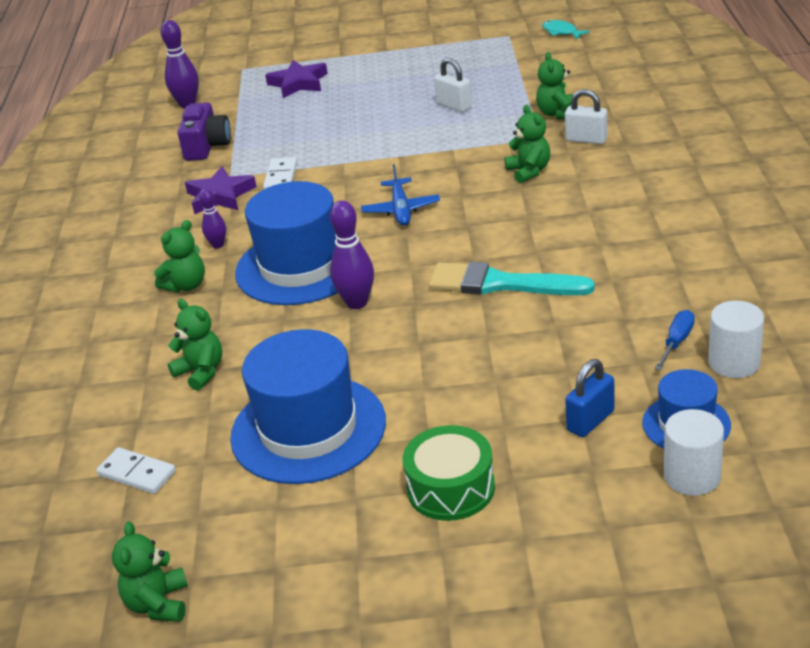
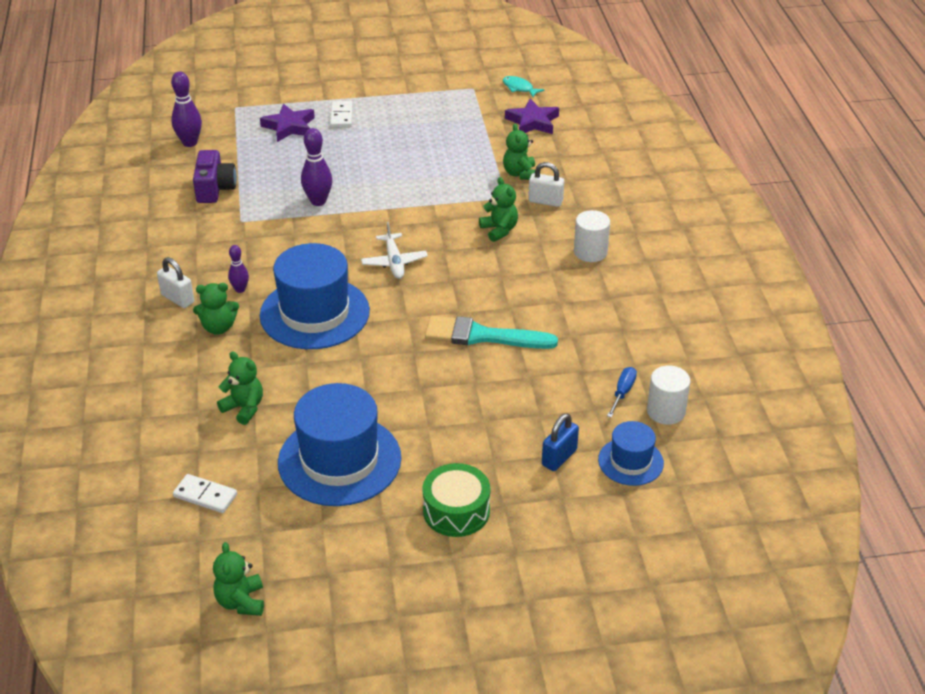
camera: 10 degrees left, 5 degrees up
green teddy bear [154,220,205,293] -> green teddy bear turned 45 degrees clockwise [193,283,239,335]
purple star [185,166,257,214] -> purple star moved to [505,99,559,134]
white domino [263,157,297,189] -> white domino moved to [330,101,353,128]
purple bowling pin [330,200,374,309] -> purple bowling pin moved to [301,128,332,206]
blue plane [361,164,440,226] -> white plane [361,222,428,279]
white padlock [434,58,472,112] -> white padlock moved to [157,257,194,308]
white cylinder [664,409,724,496] -> white cylinder moved to [574,210,610,262]

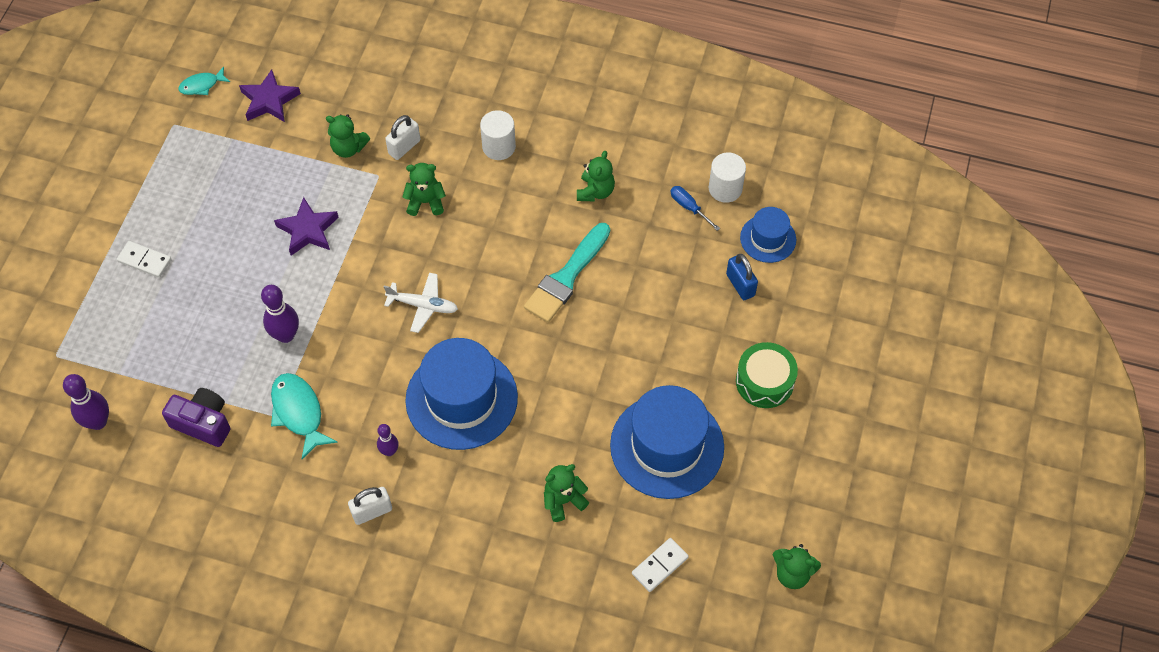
camera: 65 degrees left, 20 degrees up
green teddy bear [193,283,239,335] -> green teddy bear moved to [577,151,615,202]
purple star [260,104,315,142] -> purple star moved to [274,197,339,256]
none -> turquoise fish [271,373,338,459]

